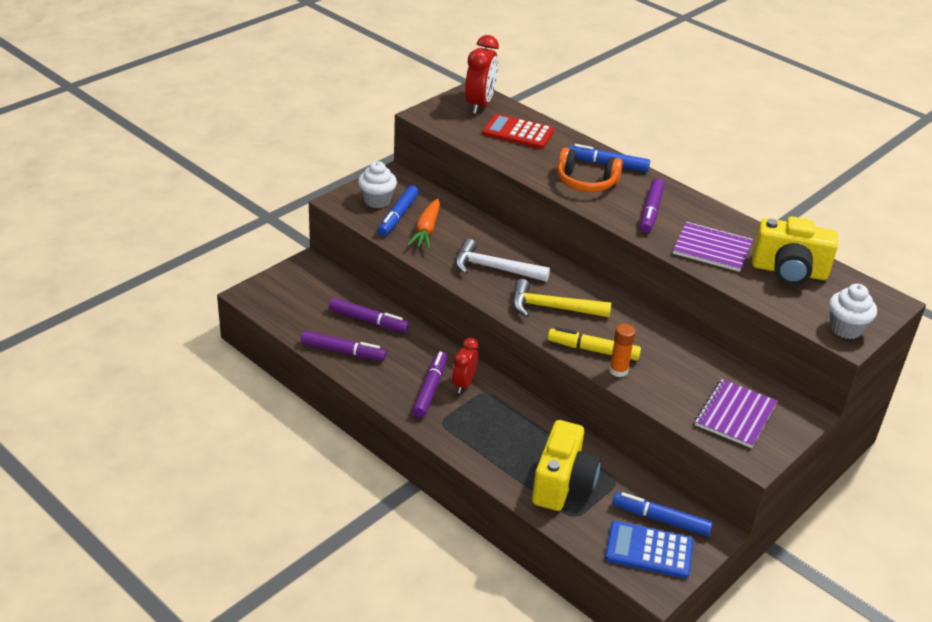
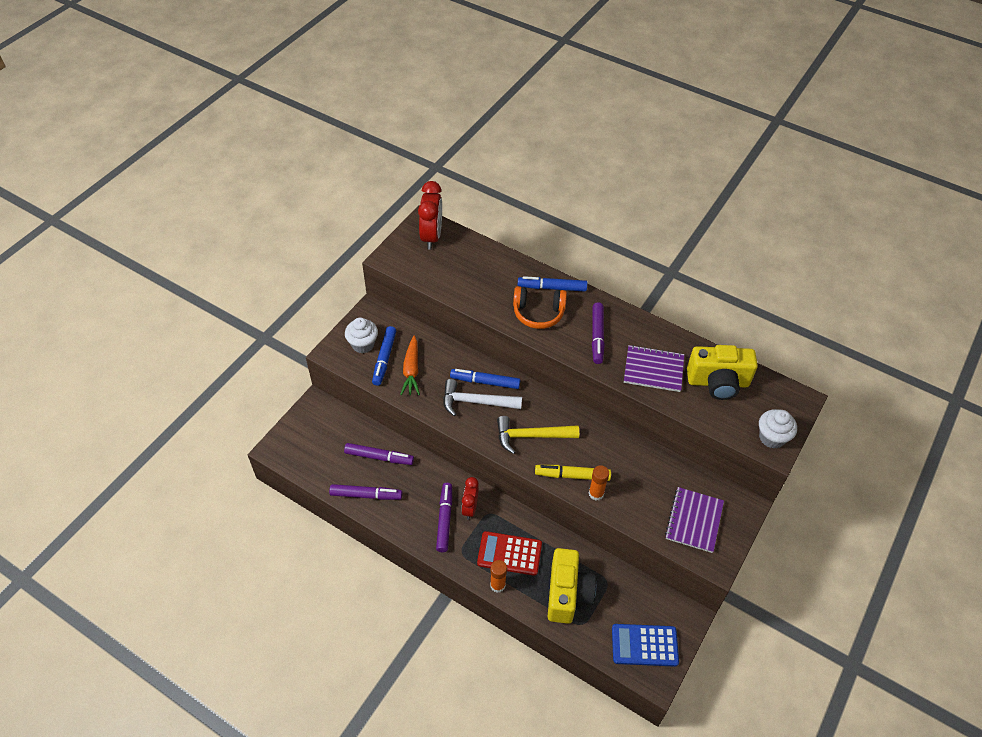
camera: 10 degrees left, 15 degrees up
red calculator [482,114,554,149] -> red calculator moved to [477,531,542,576]
blue marker [612,492,713,536] -> blue marker moved to [450,369,520,389]
none -> orange glue stick [490,560,507,593]

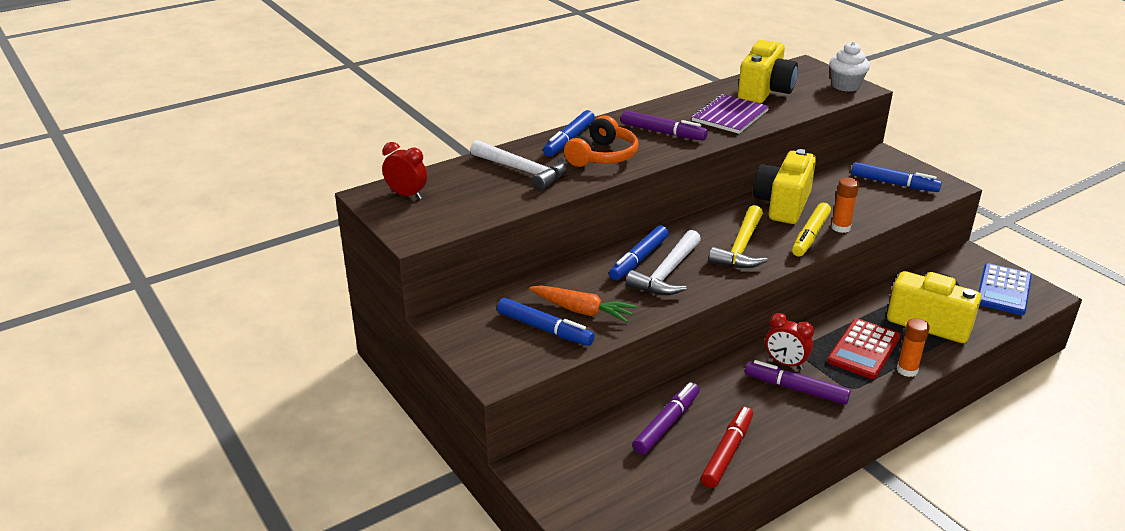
camera: 65 degrees left, 20 degrees down
purple marker [329,484,402,500] -> red marker [701,407,753,488]
white cupcake [345,318,378,353] -> none
red clock [418,181,442,250] -> red clock [382,142,427,199], size x0.63
purple notebook [665,487,724,553] -> blue marker [851,162,942,192]
none -> white hammer [470,140,567,191]
none -> yellow camera [753,149,816,224]

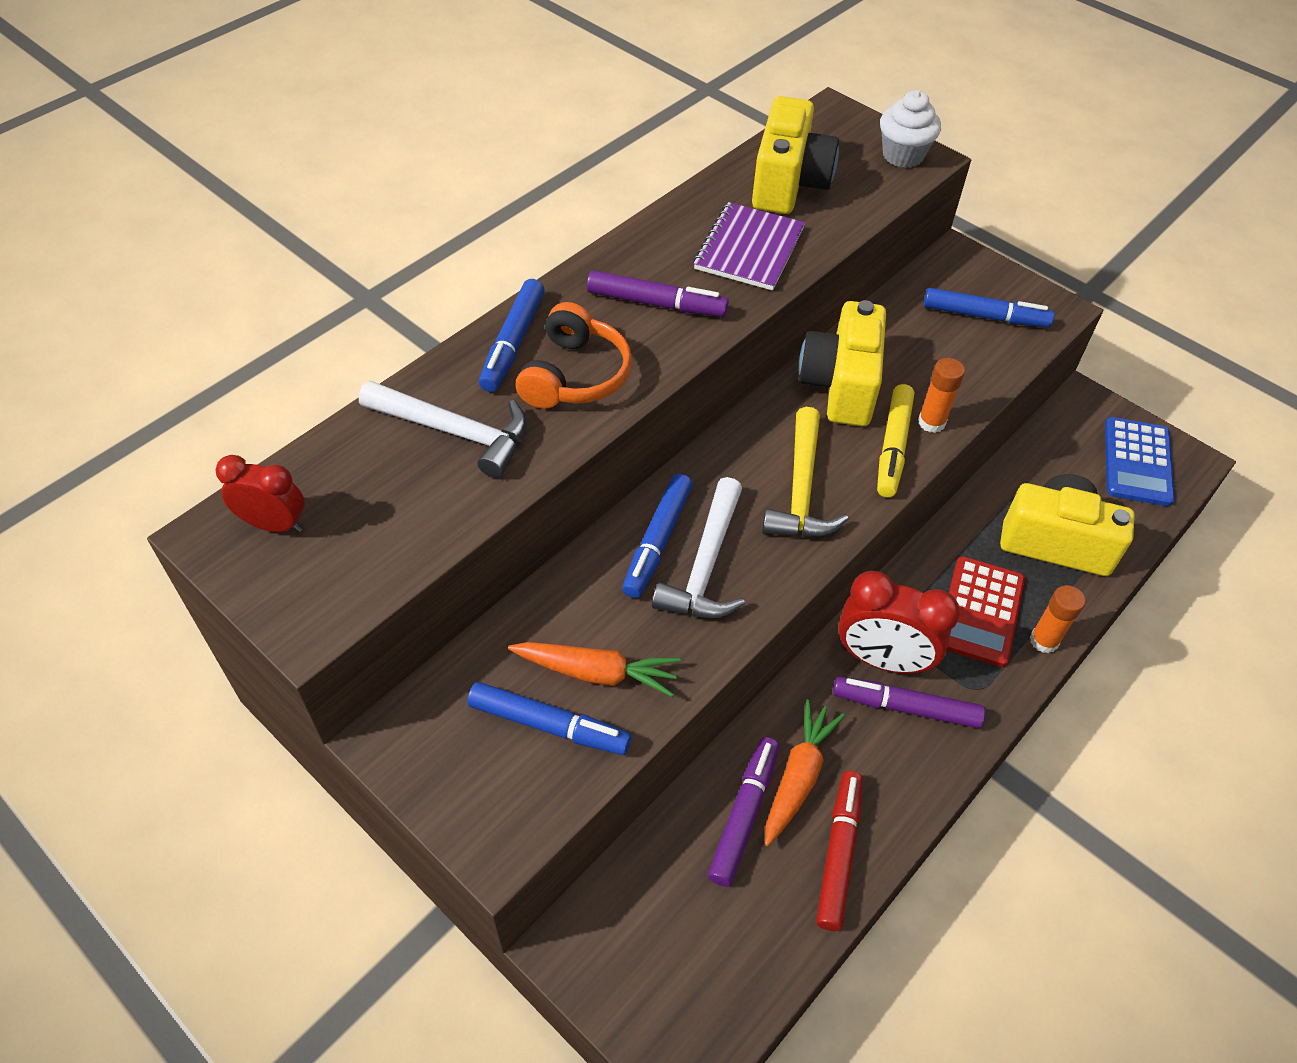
camera: 15 degrees left, 20 degrees up
red clock [765,313,814,370] -> red clock [838,571,960,674], size x1.59
none -> orange carrot [765,699,845,846]

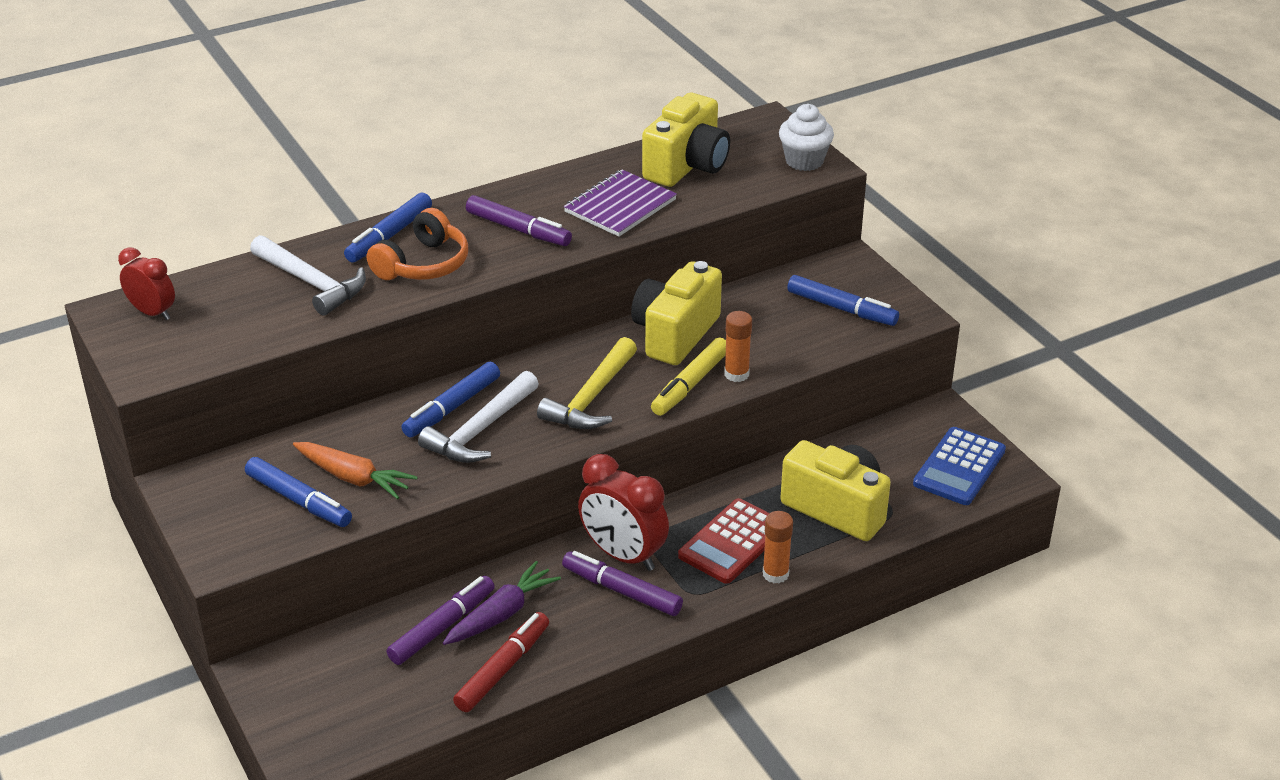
camera: 20 degrees right, 15 degrees down
orange carrot [765,699,845,846] -> purple carrot [443,561,561,645]

